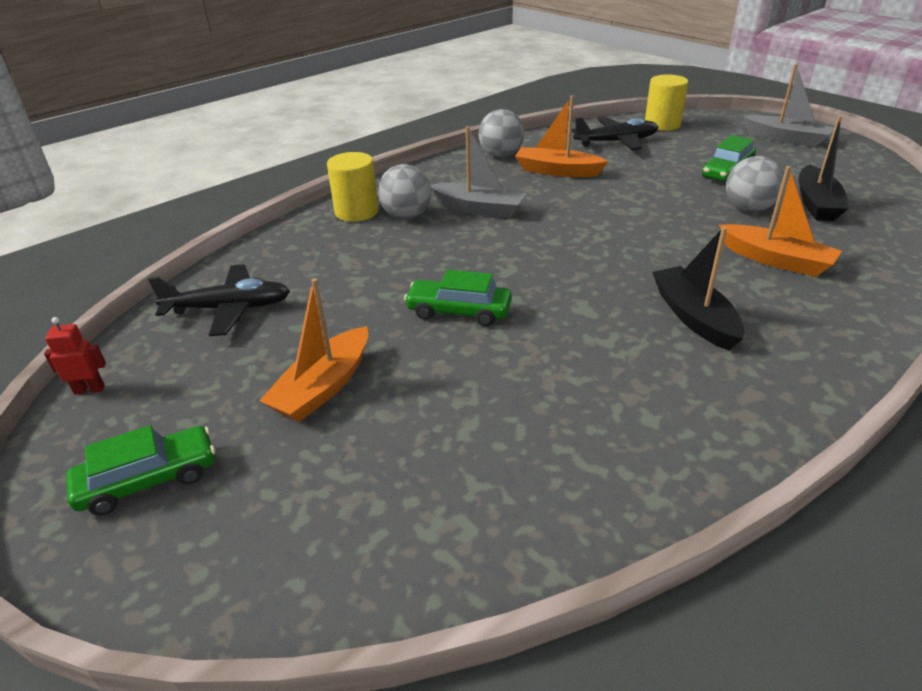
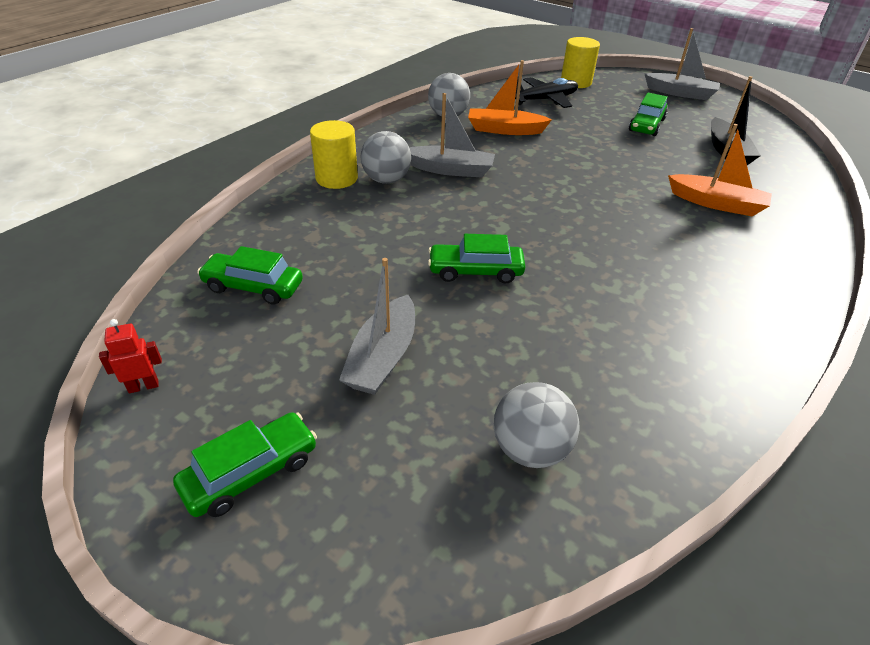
camera: 15 degrees left, 5 degrees up
black plane [148,264,290,336] -> green car [197,246,303,305]
orange boat [259,278,368,422] -> grey boat [339,258,415,395]
black boat [652,227,744,351] -> none
grey ball [726,156,784,212] -> grey ball moved to [494,382,580,468]

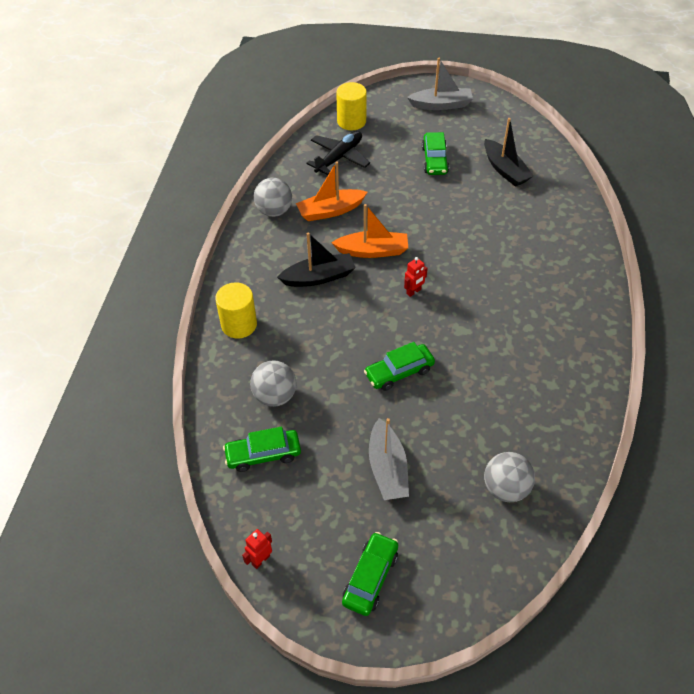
camera: 25 degrees left, 10 degrees up
grey ball [361,131,411,184] -> grey ball moved to [250,360,297,407]
grey boat [409,93,495,177] -> black boat [277,232,356,287]
orange boat [668,124,772,217] -> orange boat moved to [332,204,408,258]
none -> red robot [404,257,428,297]

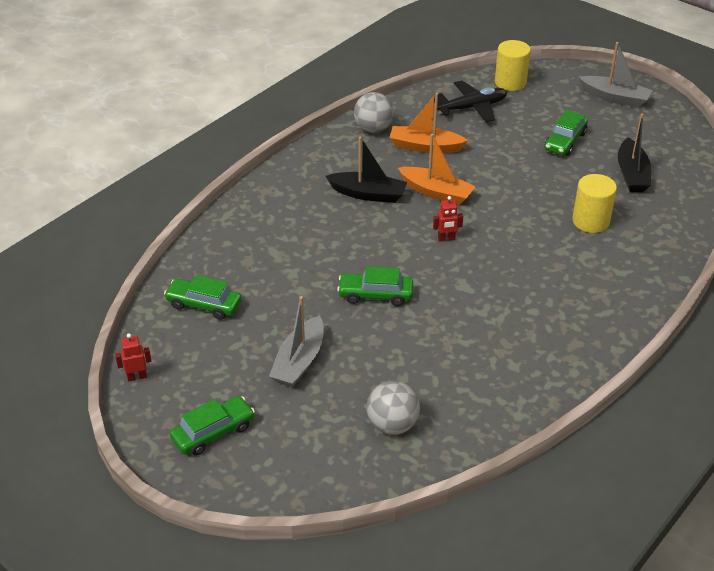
camera: 30 degrees right, 10 degrees down
yellow cylinder [215,282,257,339] -> yellow cylinder moved to [572,174,617,233]
grey ball [250,360,297,407] -> none

